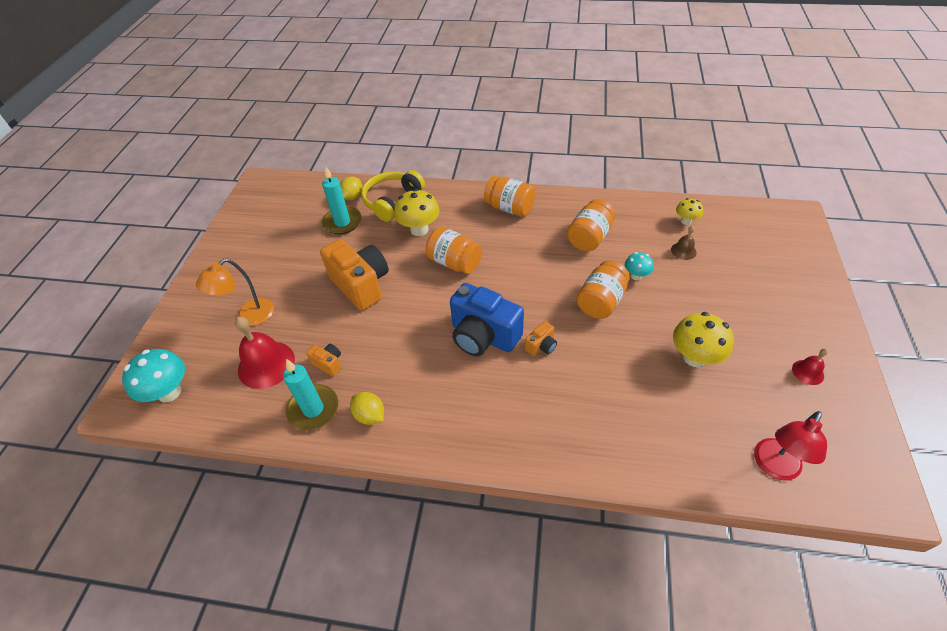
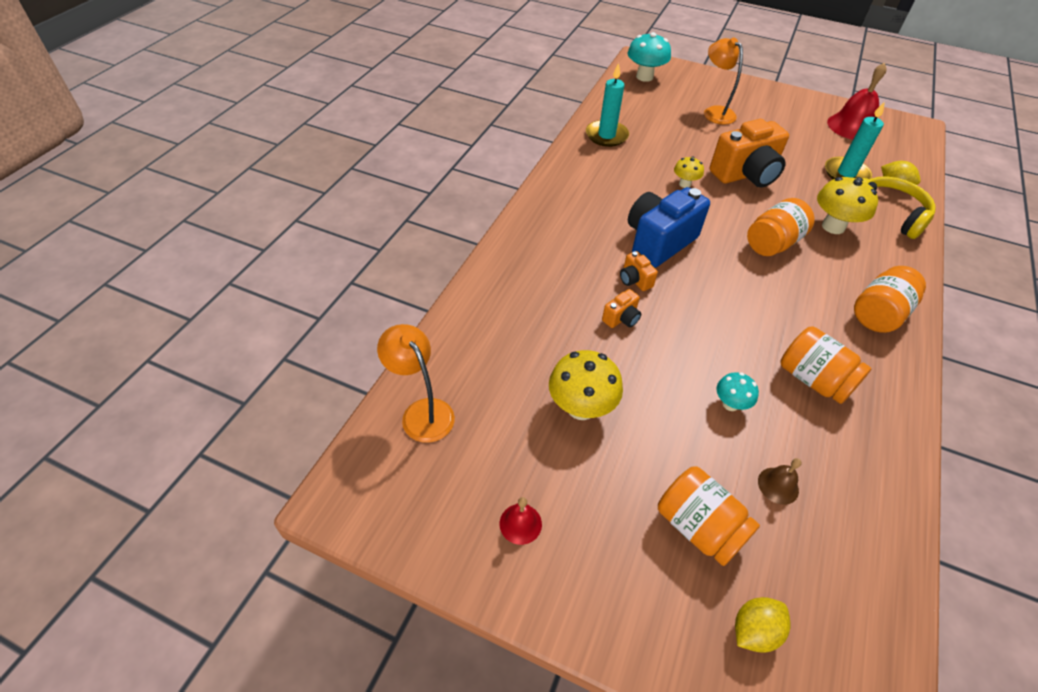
camera: 100 degrees right, 0 degrees up
red bell [235,317,295,389] -> red bell moved to [827,62,887,140]
orange camera [306,344,341,376] -> orange camera moved to [602,289,641,328]
yellow lemon [350,392,384,425] -> yellow lemon moved to [735,597,791,653]
orange jar [576,260,630,319] -> orange jar moved to [658,467,760,566]
yellow mushroom [676,198,703,225] -> yellow mushroom moved to [674,156,704,188]
red lamp [754,411,827,481] -> orange lamp [377,324,455,443]

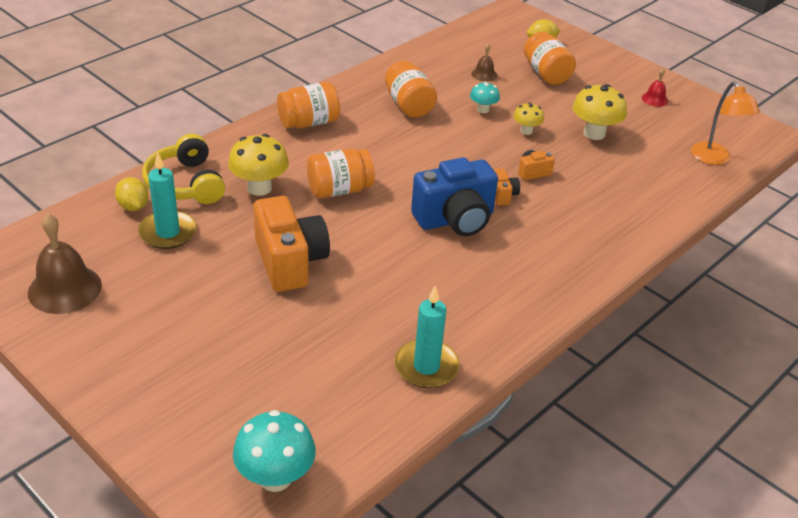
camera: 160 degrees left, 10 degrees down
yellow mushroom [674,156,704,188] -> yellow mushroom moved to [514,102,544,135]
orange lamp [704,37,743,125] -> none
orange camera [710,119,789,188] -> orange camera turned 75 degrees clockwise [254,196,330,292]
red bell [827,62,887,140] -> brown bell [28,214,102,314]

